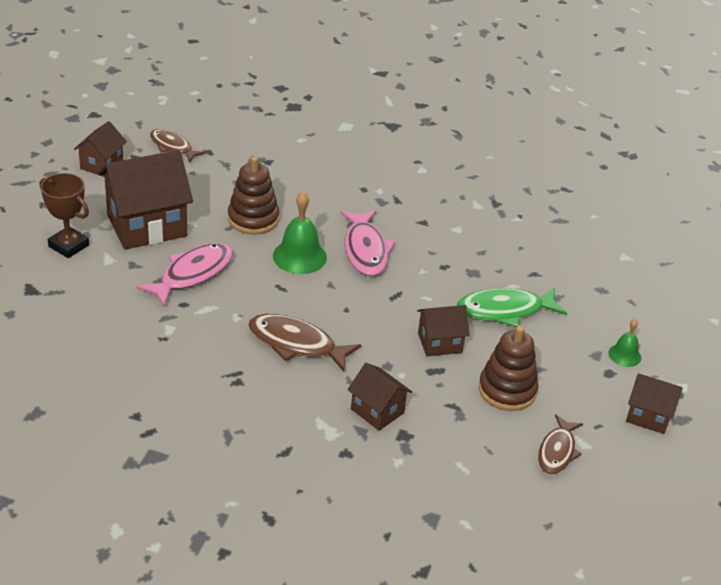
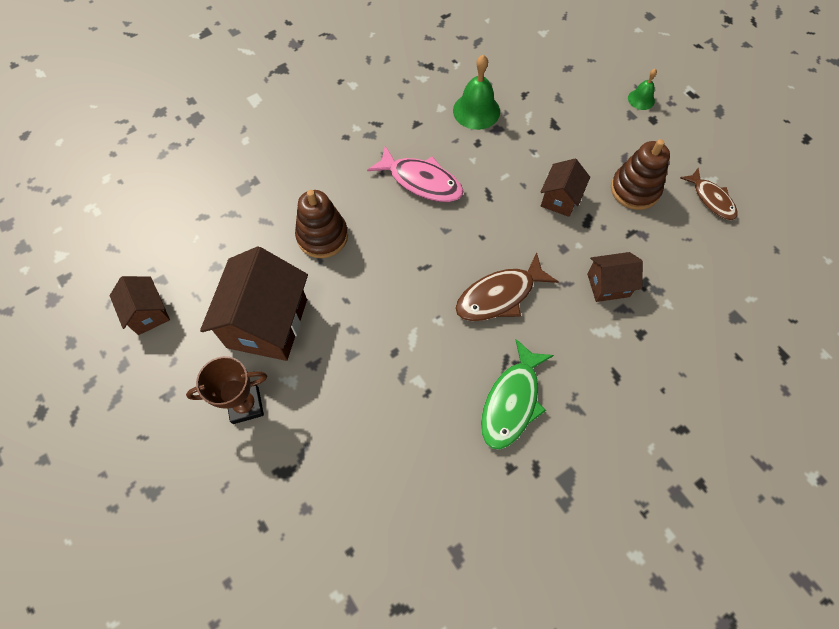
camera: 50 degrees left, 25 degrees up
pink fish [136,243,233,306] -> none
brown fish [150,129,206,163] -> none
green bell [273,192,327,274] -> green bell moved to [453,55,500,130]
green fish [457,287,567,327] -> green fish moved to [481,339,554,450]
brown house [626,373,682,434] -> none

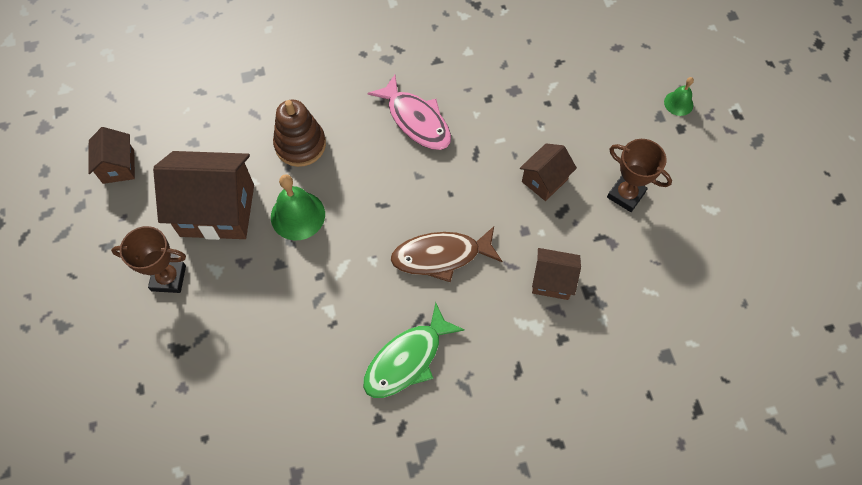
camera: 20 degrees right, 0 degrees up
brown house [200,246,308,361] -> brown house turned 60 degrees clockwise [153,151,254,240]
green bell [453,55,500,130] -> green bell moved to [271,174,325,240]
brown stacking toy [611,139,670,210] -> brown trophy [607,139,672,212]
brown fish [680,167,738,220] -> none

